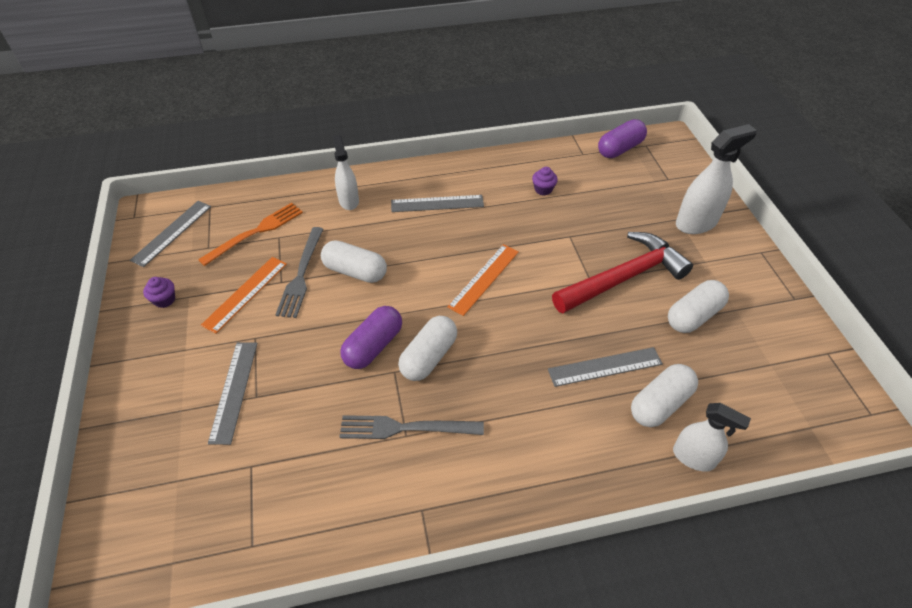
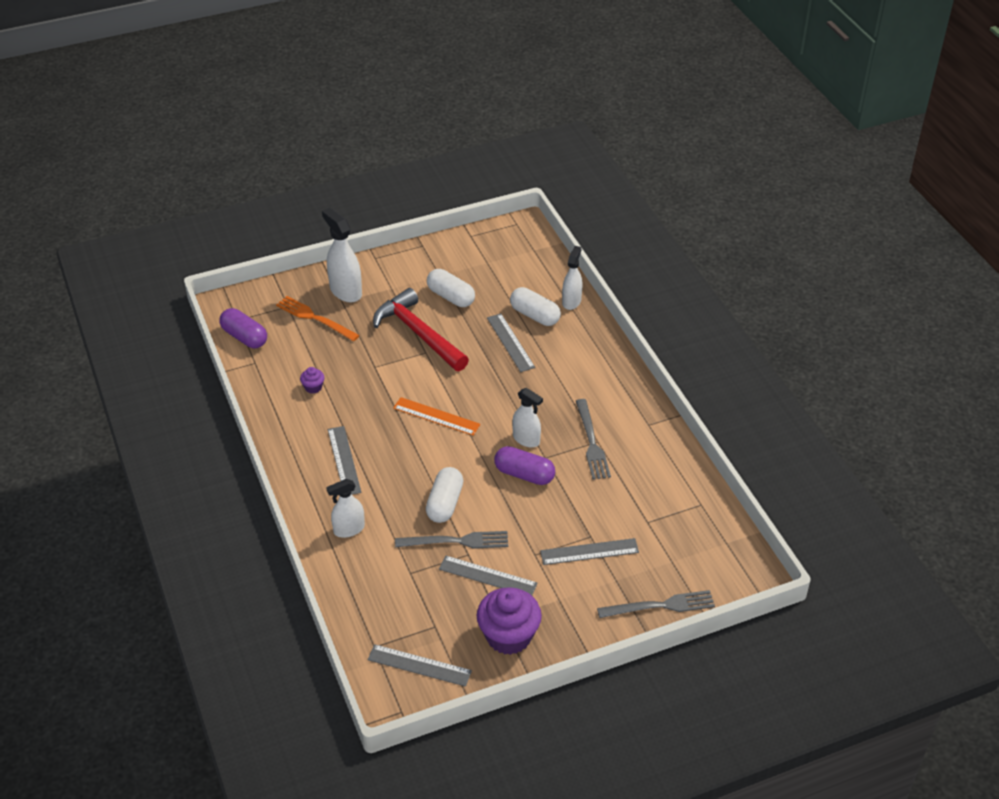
camera: 100 degrees left, 5 degrees down
purple cupcake [143,277,175,308] -> purple cupcake [477,587,542,655], size x2.26
orange fork [198,203,303,266] -> orange fork moved to [276,296,360,341]
orange ruler [201,257,287,334] -> grey ruler [439,556,538,595]
white capsule [398,316,457,381] -> white spray bottle [512,388,543,447]
none -> grey fork [597,590,715,618]

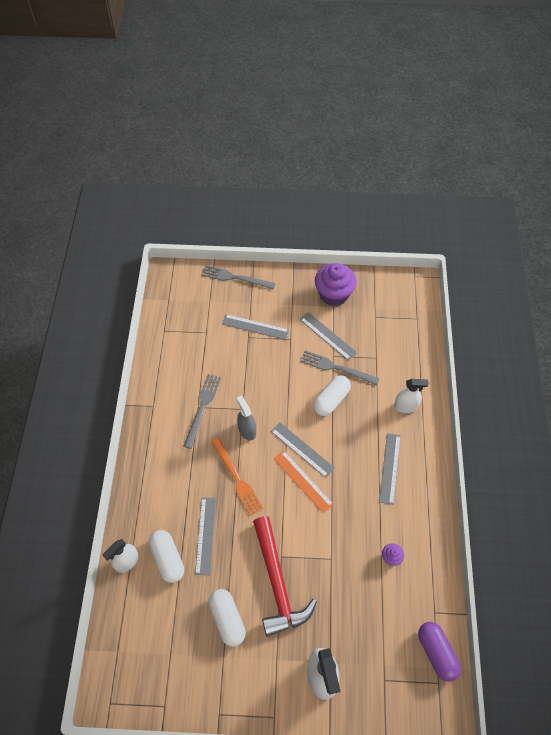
camera: 155 degrees left, 15 degrees up
orange fork [276,296,360,341] -> orange fork moved to [211,438,263,516]
grey ruler [368,644,472,687] -> grey ruler moved to [271,422,335,478]
purple capsule [494,446,555,485] -> none
white spray bottle [512,388,543,447] -> grey spray bottle [236,396,256,440]

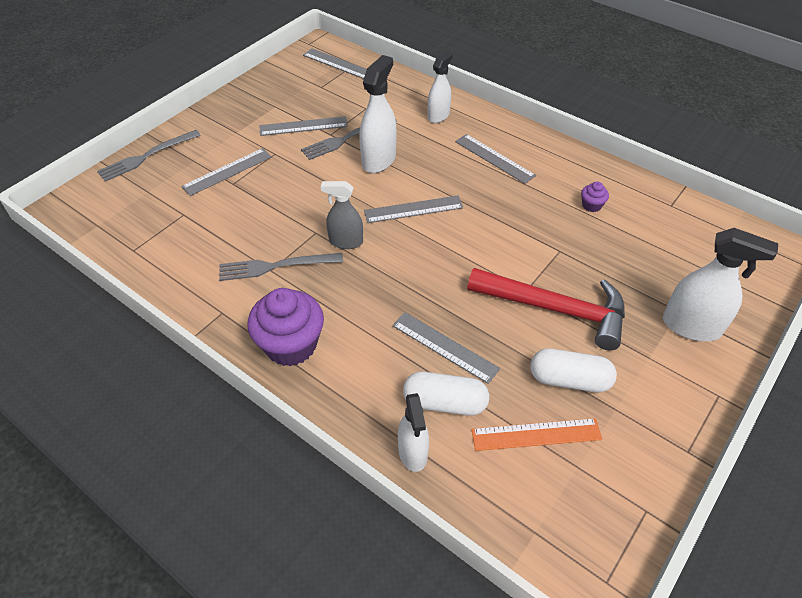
camera: 55 degrees left, 10 degrees down
grey fork [183,374,221,449] -> grey fork turned 60 degrees counterclockwise [219,253,343,281]
orange fork [211,438,263,516] -> none
orange ruler [274,451,334,513] -> orange ruler moved to [471,418,602,451]
white capsule [313,375,351,416] -> white spray bottle [359,55,396,173]
purple cupcake [315,263,357,306] -> purple cupcake moved to [247,288,324,366]
purple capsule [418,622,461,682] -> none
none -> grey ruler [303,48,367,79]

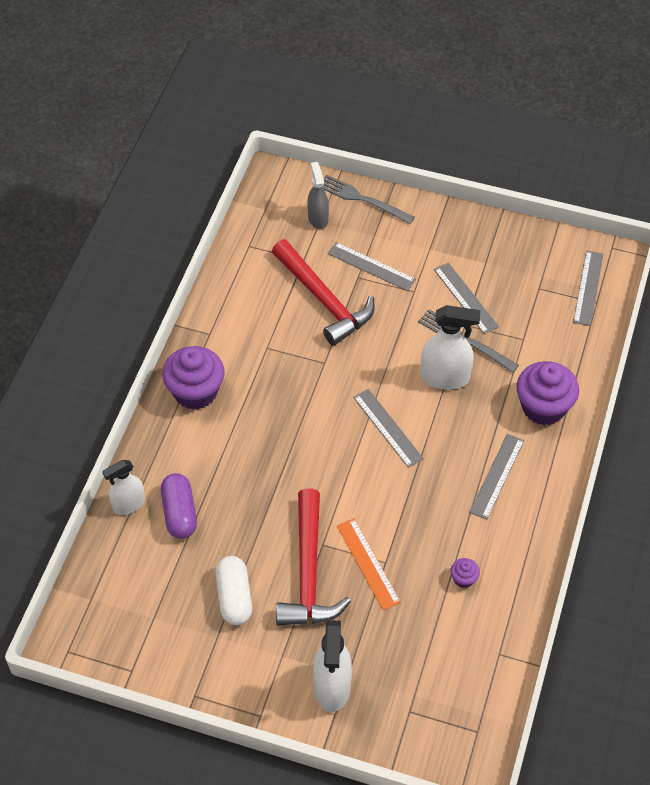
camera: 70 degrees right, 5 degrees up
grey fork [219,253,343,281] -> none
grey spray bottle [321,181,363,249] -> grey spray bottle moved to [307,162,329,229]
grey ruler [392,312,500,384] -> none
white capsule [403,372,489,416] -> purple capsule [161,473,197,539]
white spray bottle [428,51,453,123] -> purple cupcake [517,361,579,425]
orange ruler [471,418,602,451] -> orange ruler moved to [337,518,401,610]
none -> red hammer [272,240,374,346]

